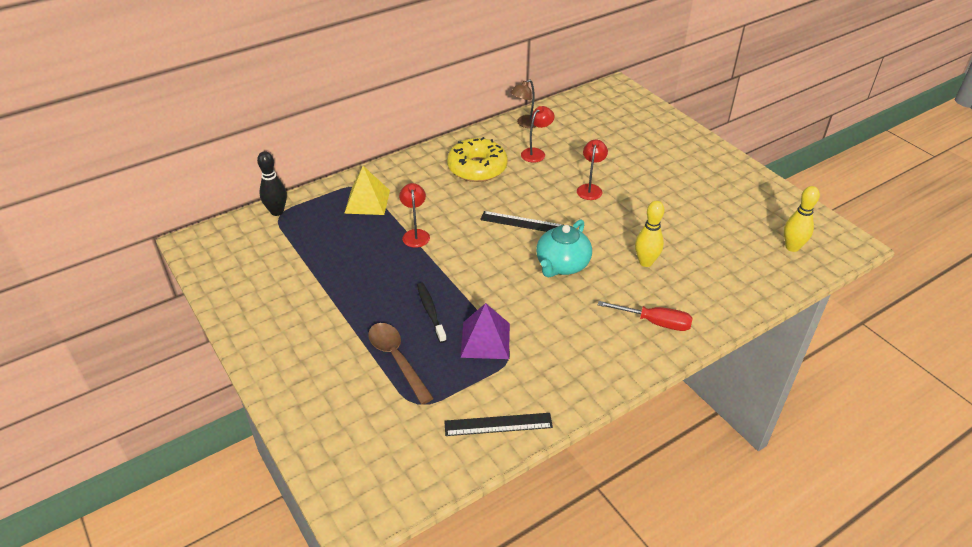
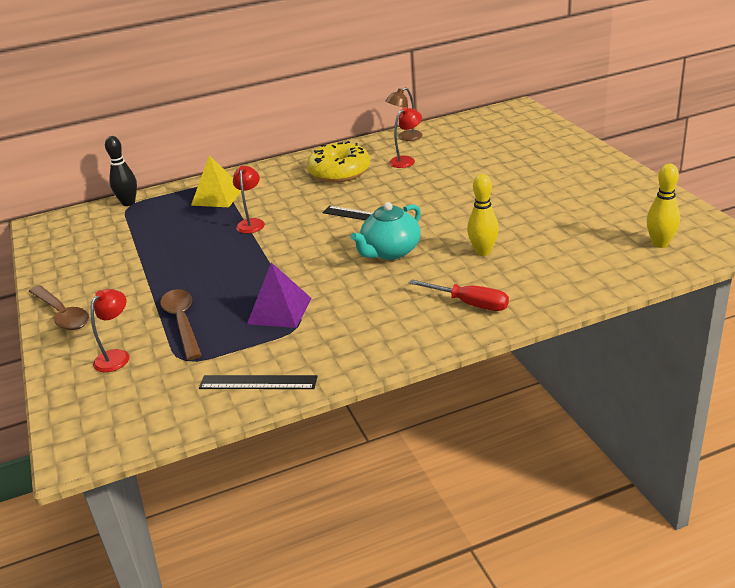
camera: 15 degrees right, 10 degrees down
black toothbrush [417,283,447,343] -> none
red lamp [577,139,608,200] -> red lamp moved to [90,289,129,372]
none -> brown spoon [29,285,89,330]

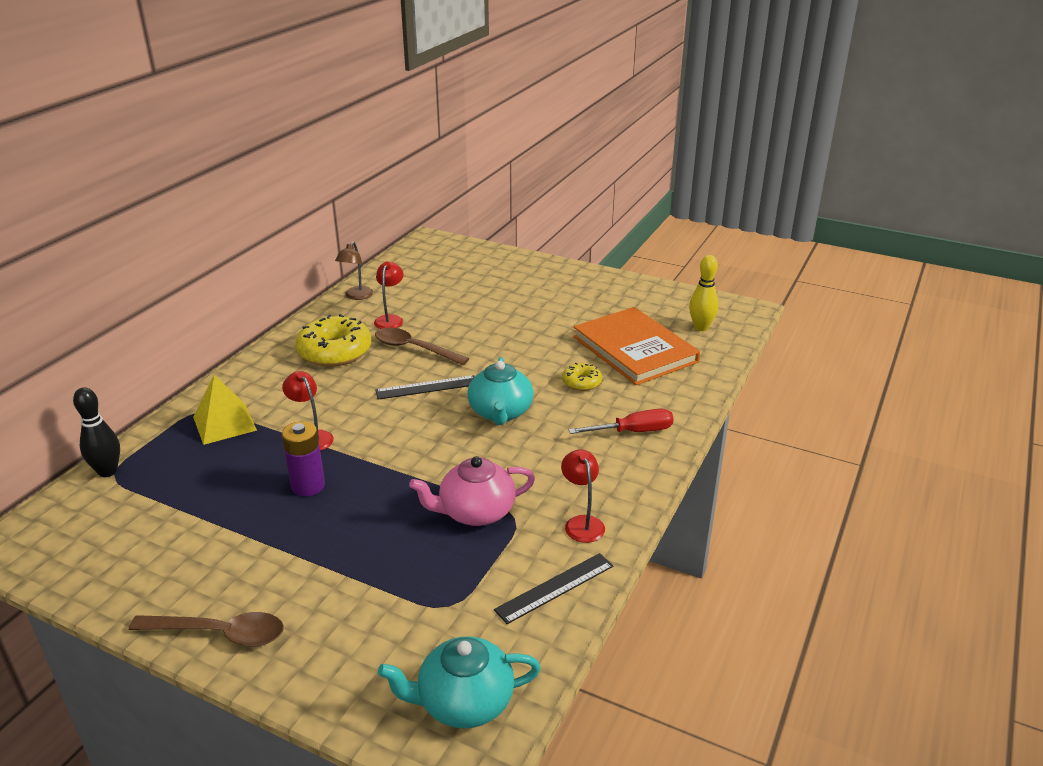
camera: 45 degrees left, 0 degrees up
red lamp [90,289,129,372] -> red lamp moved to [561,449,605,543]
brown spoon [160,289,202,360] -> brown spoon moved to [375,328,469,365]
purple pyramid [247,262,312,328] -> pink teapot [409,456,535,526]
yellow bowling pin [467,174,499,256] -> yellow donut [562,363,602,391]
none -> purple battery [282,421,325,496]
none -> turquoise teapot [378,636,541,729]
none -> orange book [573,307,700,385]

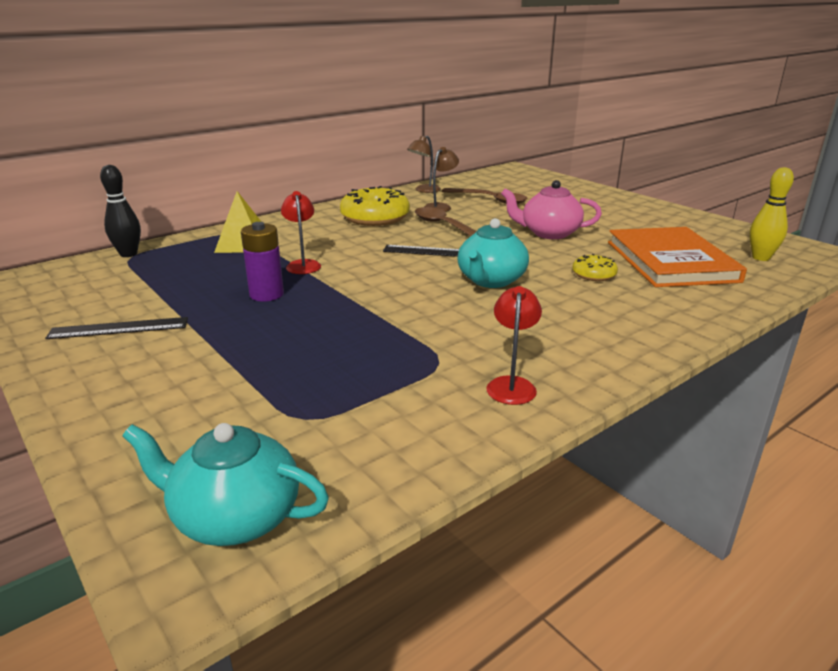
camera: 25 degrees right, 5 degrees down
brown spoon [129,612,284,646] -> brown spoon moved to [442,188,527,204]
red lamp [374,262,404,329] -> brown lamp [424,147,459,212]
pink teapot [409,456,535,526] -> pink teapot moved to [501,180,602,239]
black ruler [494,553,613,624] -> black ruler moved to [45,317,188,339]
red screwdriver [569,409,674,434] -> none

